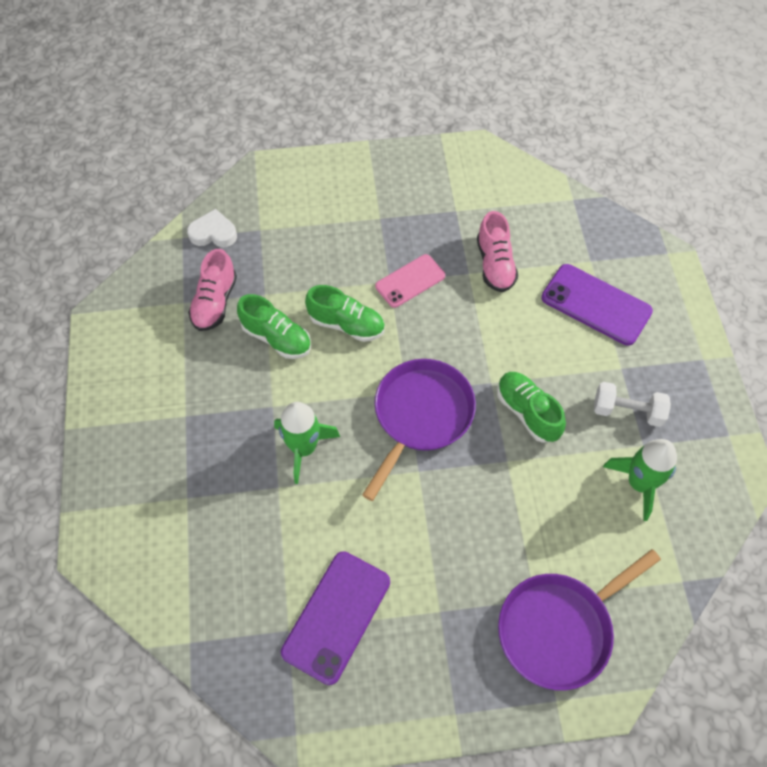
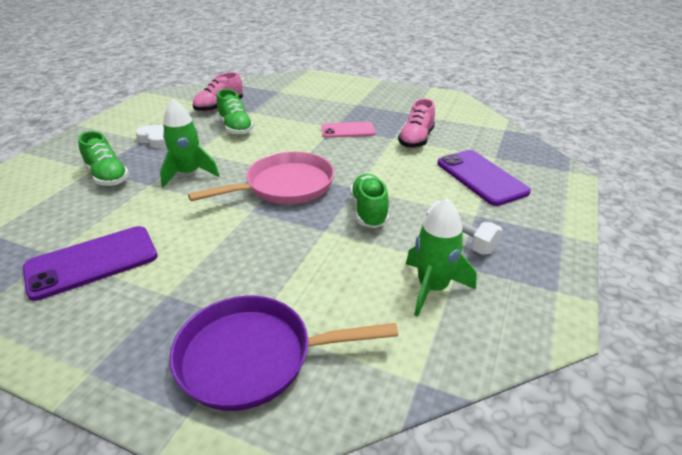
camera: 30 degrees right, 25 degrees down
white heart [187,209,237,247] -> white heart moved to [135,125,166,148]
green shoe [305,285,385,342] -> green shoe moved to [78,131,129,186]
purple pan [362,359,476,501] -> pink pan [188,152,334,204]

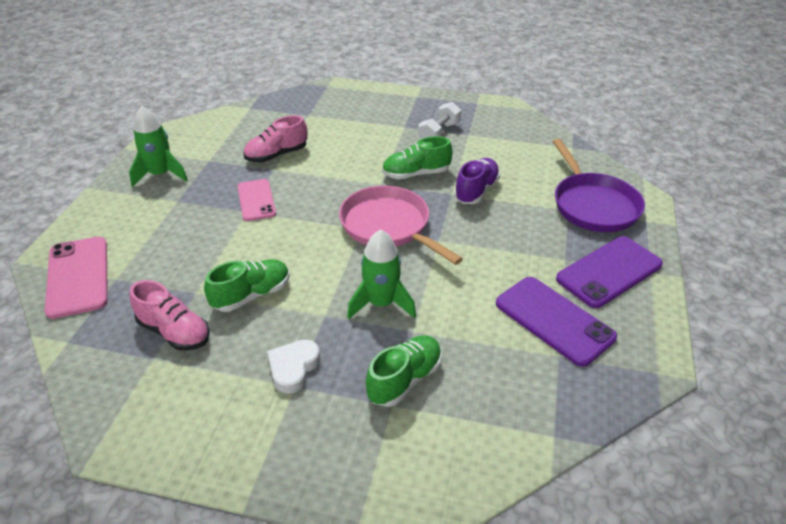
camera: 100 degrees left, 5 degrees up
pink shoe [398,99,435,148] -> pink shoe turned 135 degrees clockwise [244,115,308,162]
green rocket [406,198,477,317] -> green rocket moved to [129,106,188,187]
purple phone [437,150,531,206] -> purple phone moved to [556,236,663,308]
none -> pink phone [45,237,108,319]
none -> purple shoe [454,158,500,204]

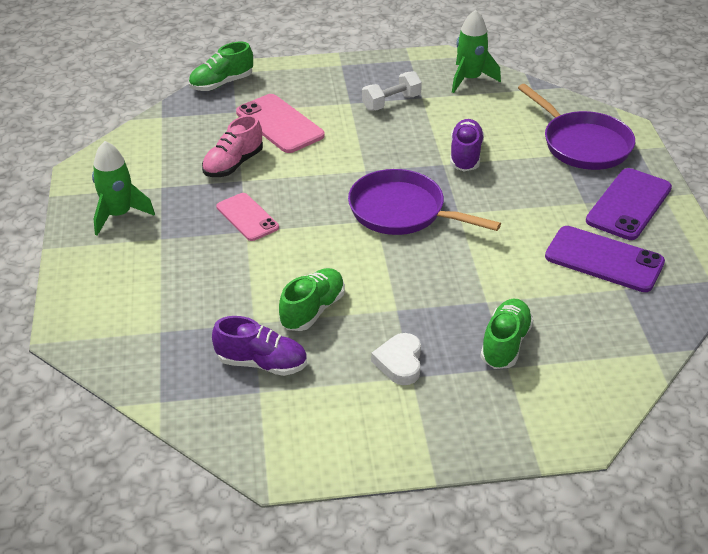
camera: 20 degrees left, 0 degrees up
pink phone [45,237,108,319] -> pink phone moved to [236,94,325,153]
pink shoe [129,280,210,351] -> purple shoe [212,316,307,376]
pink pan [339,186,463,265] -> purple pan [348,169,501,235]
green rocket [347,229,416,319] -> green rocket moved to [452,10,501,93]
green shoe [382,136,453,179] -> green shoe moved to [189,42,253,91]
white dumbbell [418,102,461,139] -> white dumbbell turned 45 degrees clockwise [362,71,422,111]

